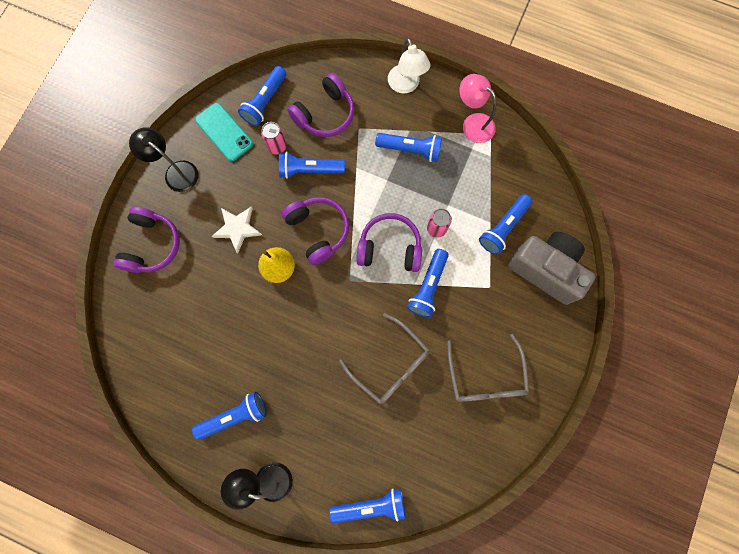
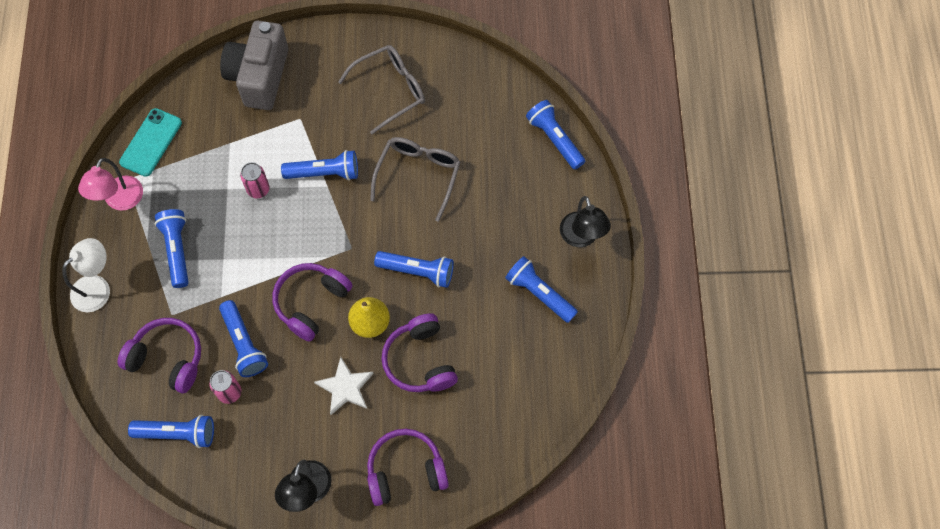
camera: 115 degrees left, 10 degrees down
turquoise phone [195,103,253,161] -> turquoise phone moved to [119,108,182,177]
purple headphones [356,213,422,272] -> purple headphones moved to [382,313,458,392]
blue flashlight [479,194,532,255] -> blue flashlight moved to [374,251,454,288]

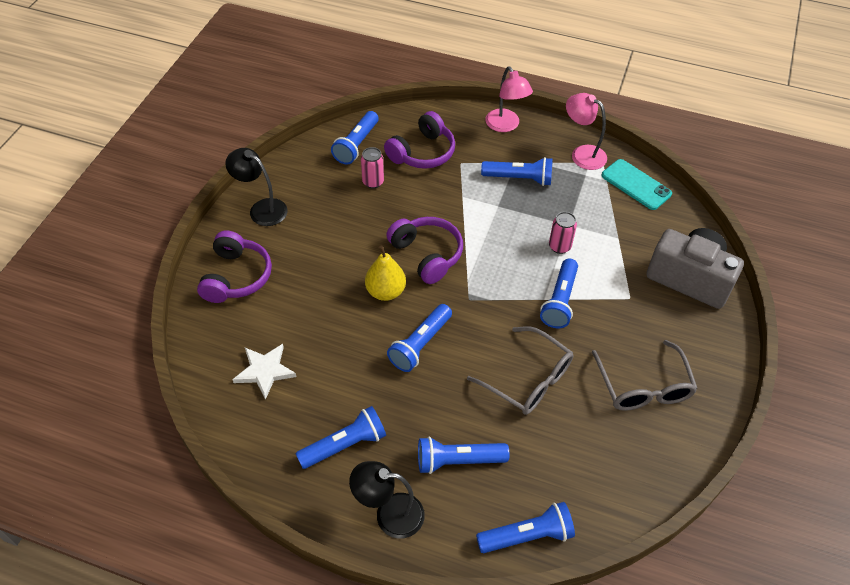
camera: 110 degrees right, 15 degrees down
white lamp [62,238,110,312] -> pink lamp [485,67,533,132]
blue flashlight [219,300,268,377] -> blue flashlight moved to [418,437,510,474]
white star [314,357,374,415] -> white star moved to [232,344,297,400]
purple headphones [382,313,458,392] -> none

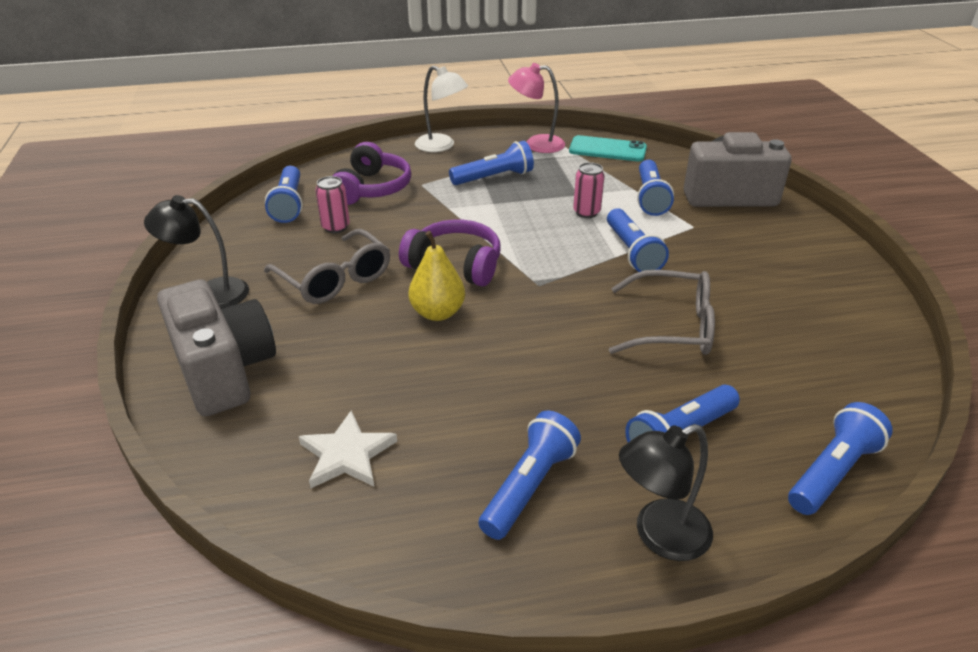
camera: 30 degrees left, 15 degrees down
purple headphones [197,231,272,303] -> grey camera [157,279,276,416]
blue flashlight [387,304,452,372] -> blue flashlight moved to [637,160,674,216]
pink lamp [485,67,533,132] -> white lamp [415,66,468,152]
grey glasses [592,340,698,411] -> grey glasses moved to [264,229,390,304]

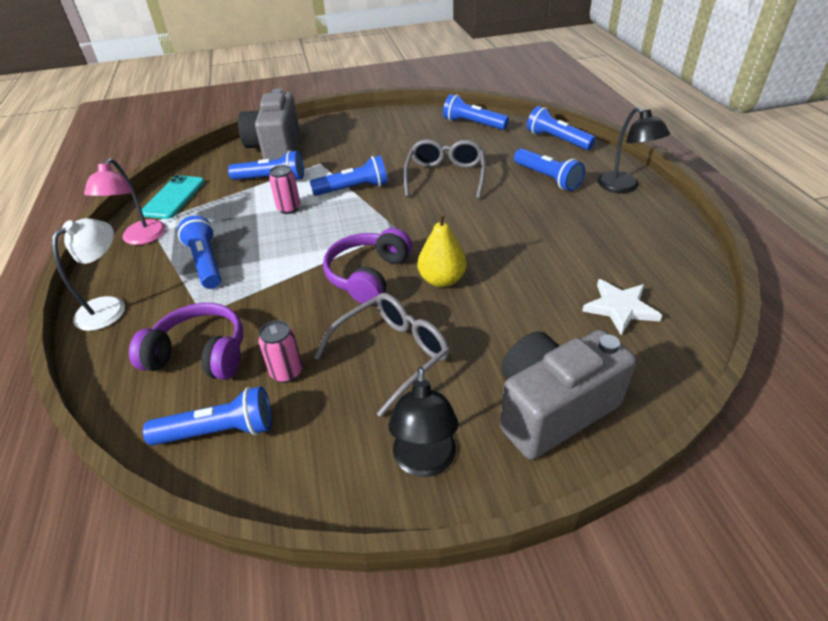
camera: 90 degrees left, 5 degrees up
blue flashlight [478,411,581,540] -> blue flashlight moved to [443,94,509,130]

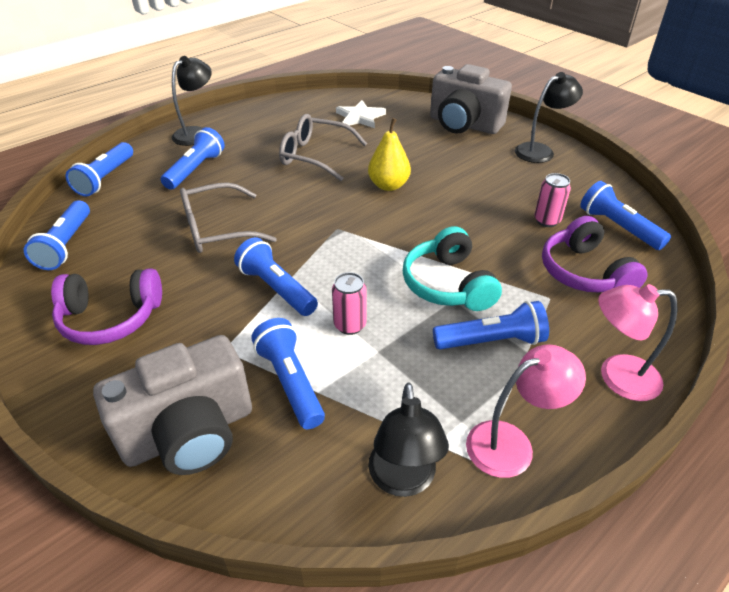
camera: 120 degrees left, 0 degrees up
white lamp [52,218,125,331] -> pink lamp [598,284,677,401]
turquoise phone [141,175,205,219] -> black lamp [368,382,449,497]
blue flashlight [178,216,221,289] -> blue flashlight turned 135 degrees counterclockwise [433,301,549,349]
grey glasses [314,293,450,417] -> grey glasses moved to [279,114,367,181]
purple headphones [323,228,412,305] -> purple headphones moved to [51,268,162,345]
none -> turquoise headphones [403,226,502,311]

